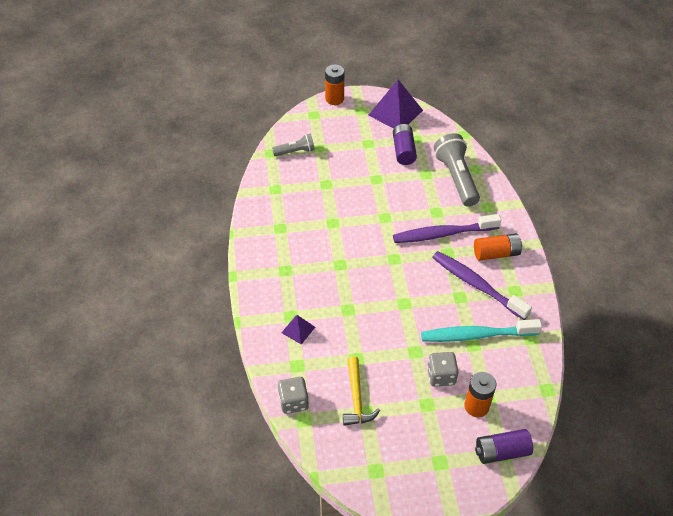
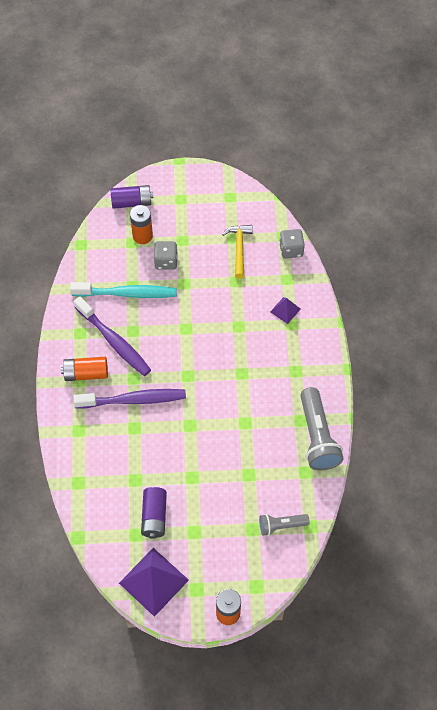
camera: 175 degrees left, 10 degrees up
grey flashlight [434,133,480,207] -> grey flashlight moved to [300,387,344,471]

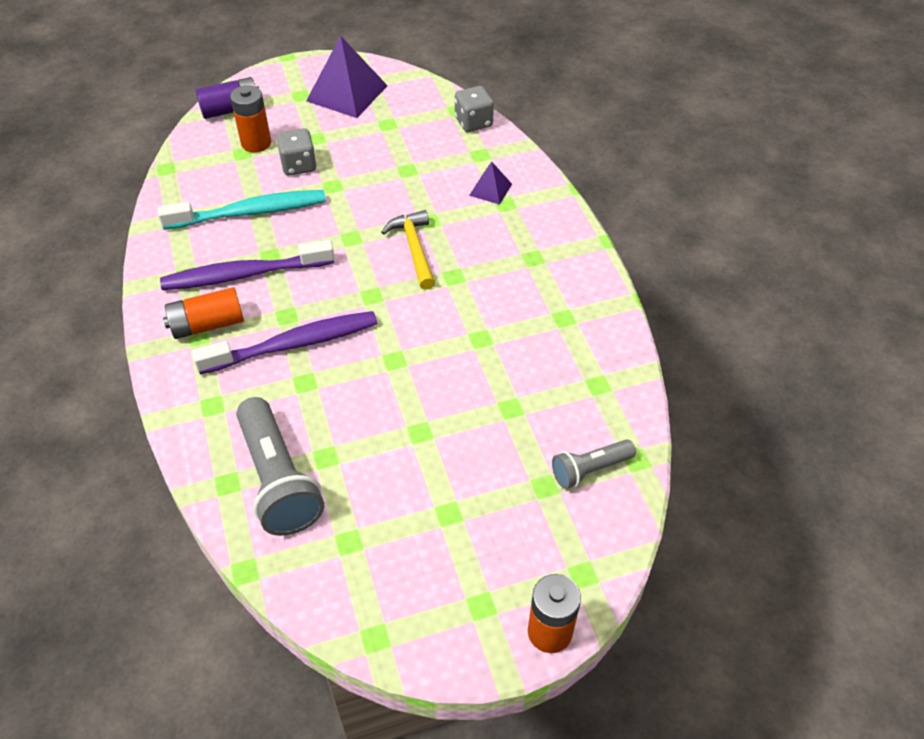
camera: 15 degrees left, 10 degrees down
purple toothbrush [74,296,151,376] -> purple toothbrush turned 135 degrees clockwise [160,240,335,290]
purple pyramid [119,548,189,617] -> purple pyramid moved to [306,36,388,118]
purple battery [141,487,167,539] -> none
yellow hammer [222,225,253,279] -> yellow hammer moved to [381,210,435,290]
grey flashlight [300,387,344,471] -> grey flashlight moved to [236,397,324,536]

